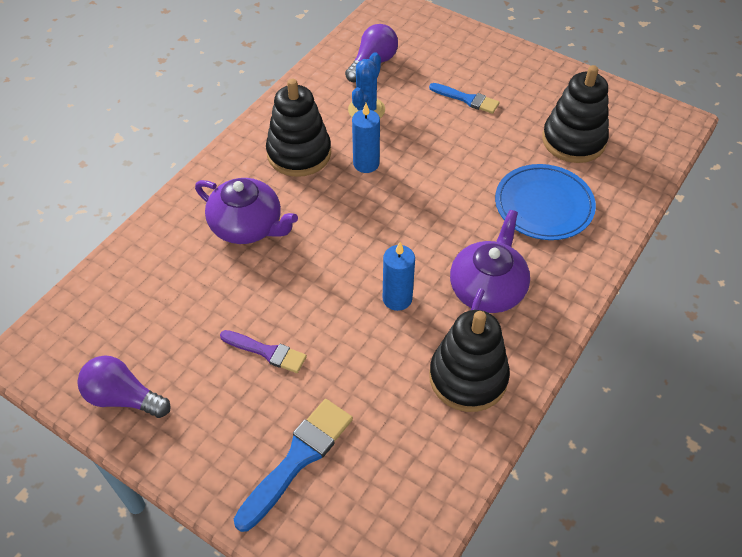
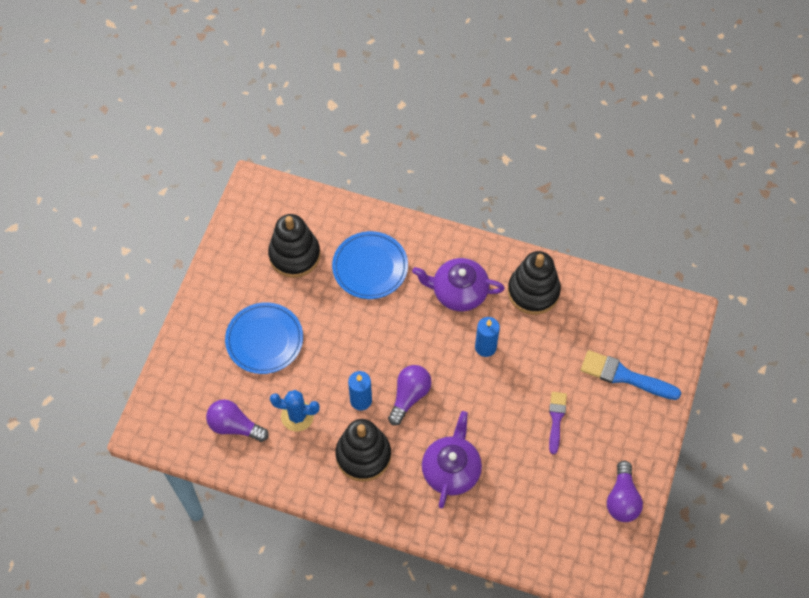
camera: 105 degrees left, 10 degrees up
blue brush [429,83,500,114] -> blue plate [225,302,303,374]
none -> purple light bulb [388,365,432,426]

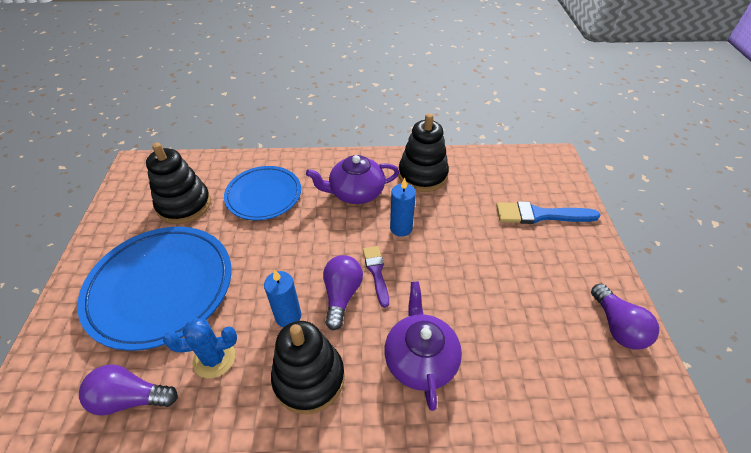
camera: 20 degrees left, 15 degrees down
blue plate [225,302,303,374] -> blue plate [77,227,232,351], size x1.59
purple brush [549,392,567,454] -> purple brush moved to [363,246,389,308]

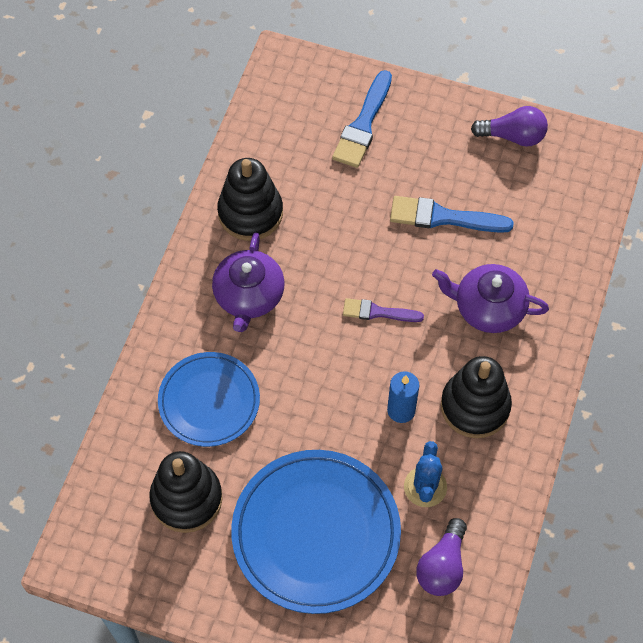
camera: 70 degrees left, 15 degrees up
purple light bulb [323,255,363,330] -> none
blue candle [390,178,416,237] -> none
none -> blue brush [390,196,514,233]

